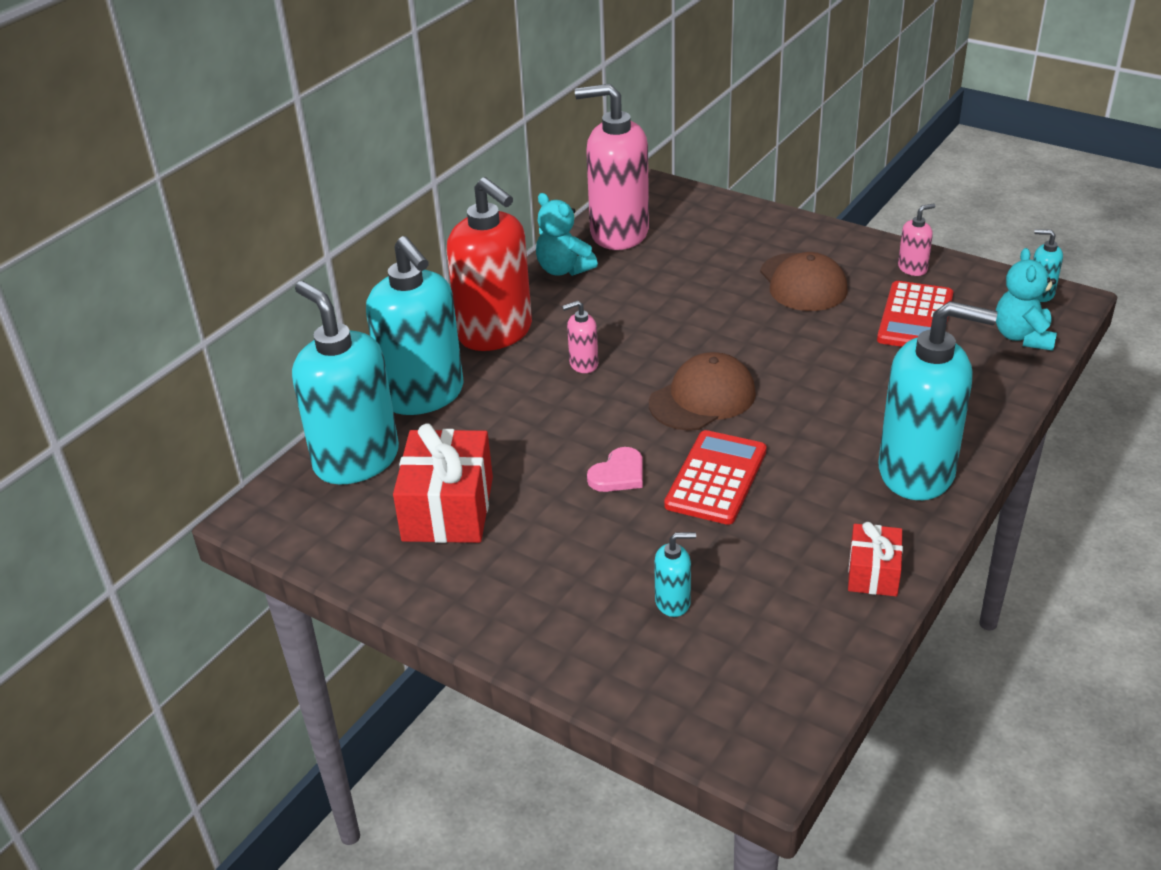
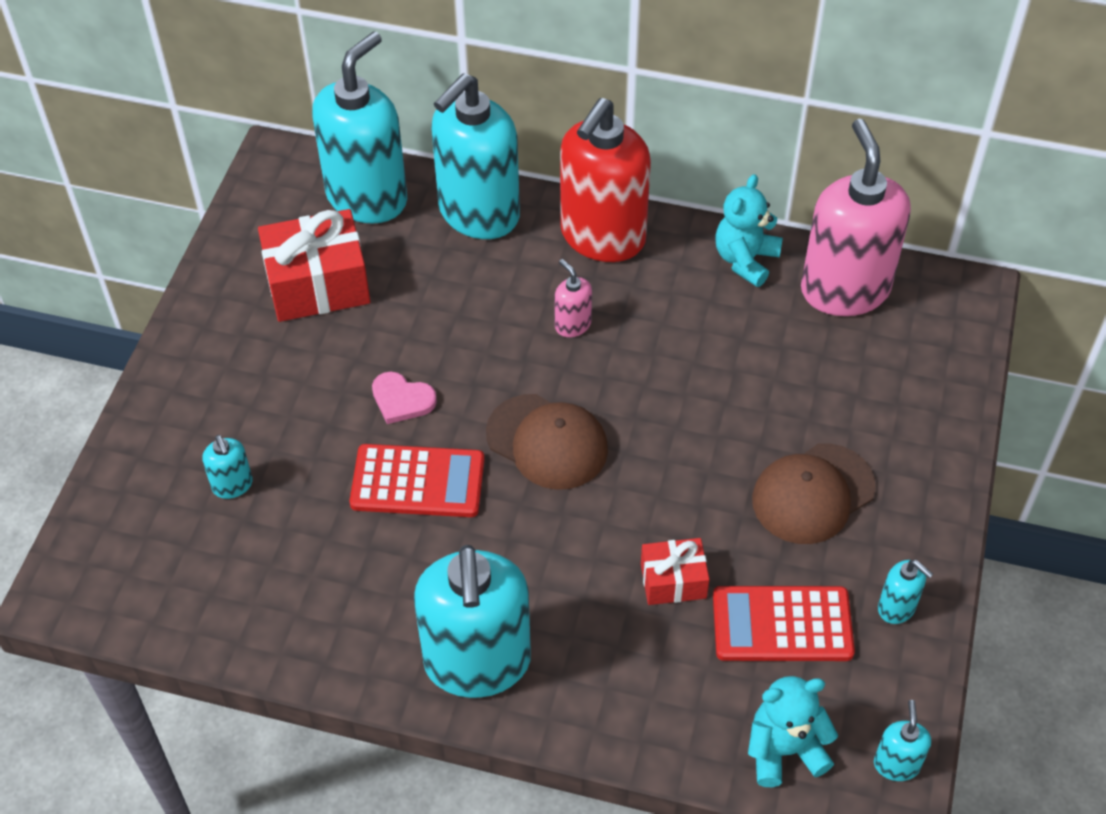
camera: 70 degrees right, 15 degrees up
red gift [848,522,903,596] -> red gift moved to [641,538,709,605]
pink soap dispenser [898,203,935,276] -> turquoise soap dispenser [878,560,933,624]

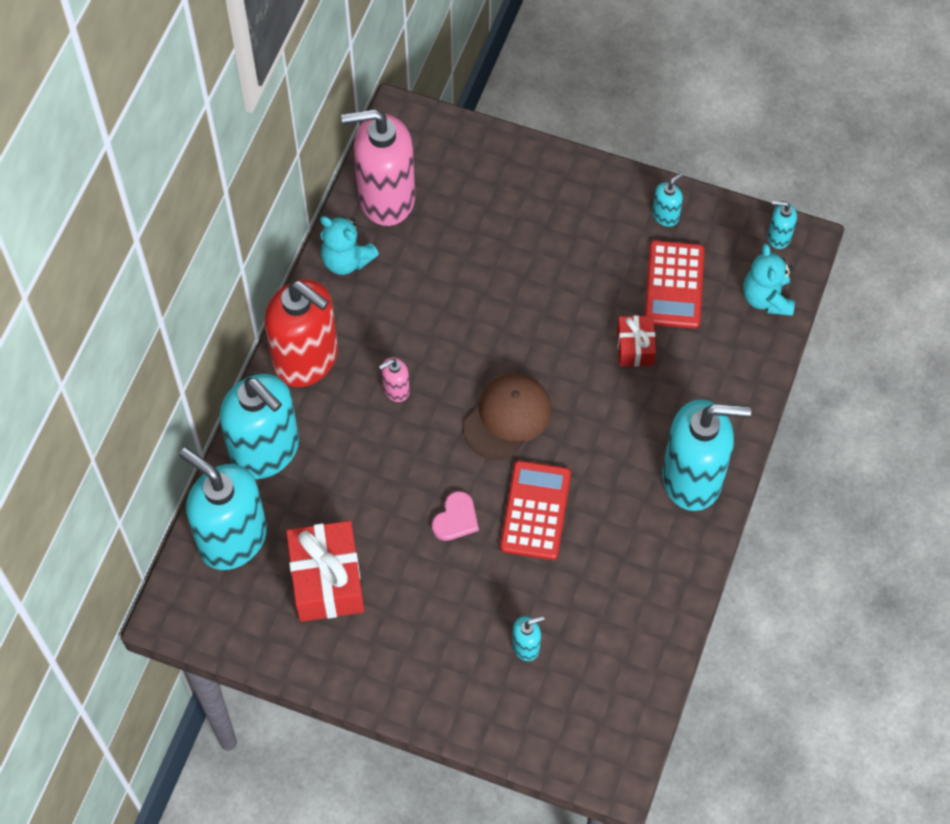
camera: 85 degrees left, 10 degrees up
brown cap [752,443,876,544] -> none

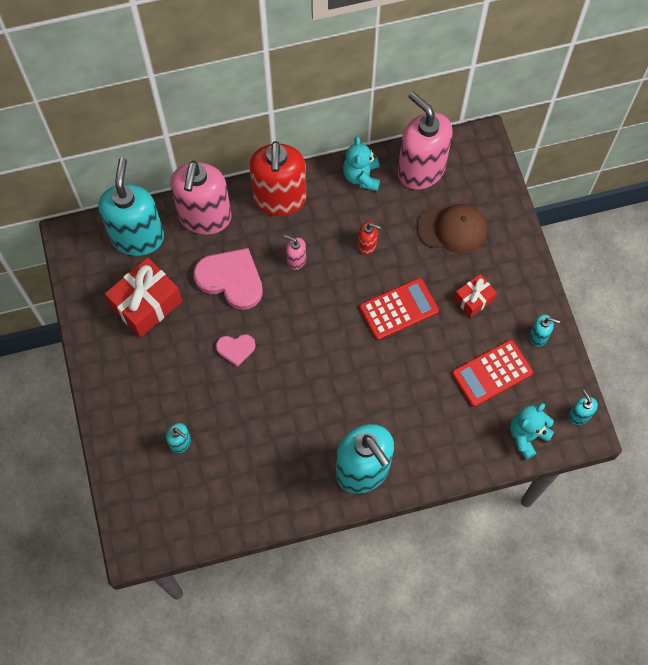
camera: 55 degrees right, 5 degrees up
turquoise soap dispenser [220,374,299,479] -> pink soap dispenser [170,161,231,235]
brown cap [463,374,552,460] -> brown cap moved to [417,204,487,254]
red calculator [500,461,571,560] -> red calculator moved to [359,278,439,340]
red gift [617,315,656,367] -> red gift moved to [454,274,497,318]
none -> pink heart [193,248,263,310]
none -> red soap dispenser [358,222,381,255]

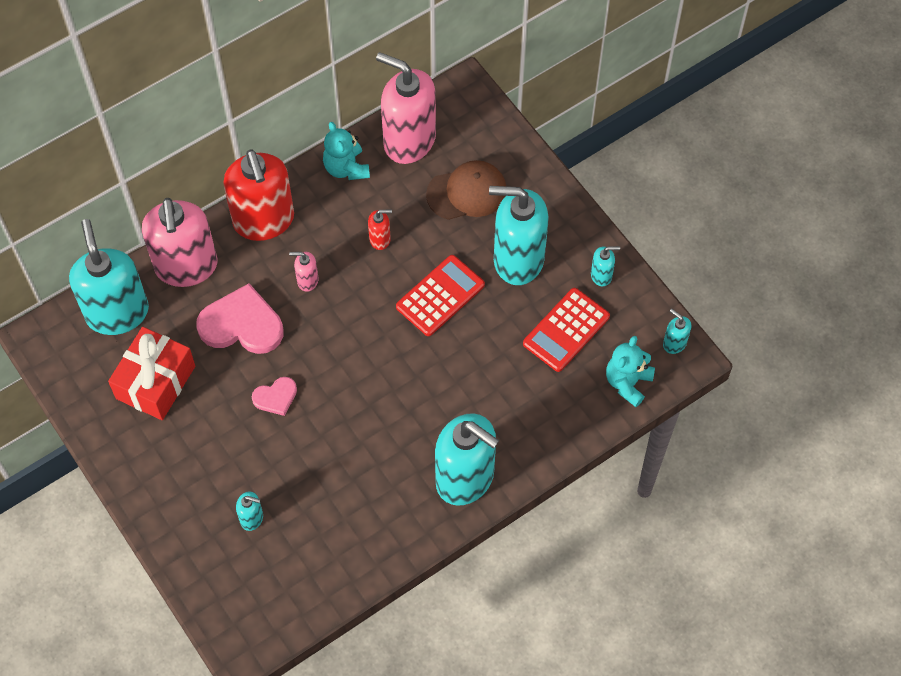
camera: 20 degrees left, 5 degrees down
red gift [454,274,497,318] -> turquoise soap dispenser [489,186,549,285]

